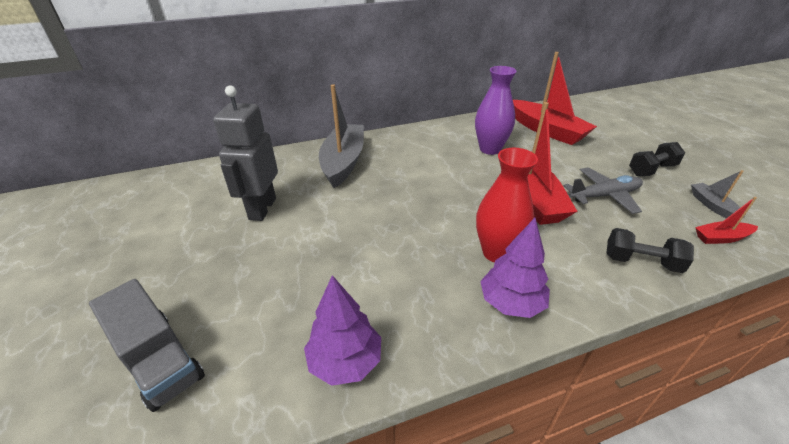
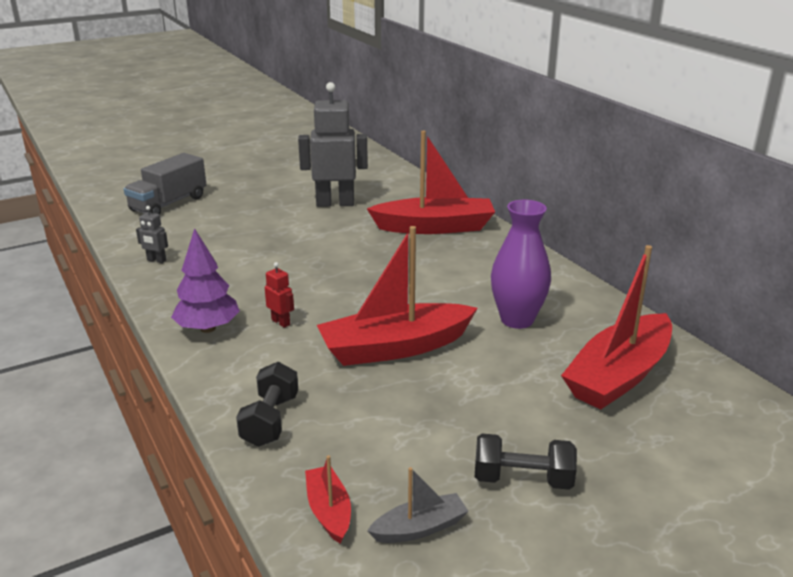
camera: 80 degrees right, 10 degrees down
purple tree [304,275,381,386] -> grey robot [136,206,168,263]
grey boat [319,84,364,188] -> red boat [367,131,495,234]
red vase [476,148,538,262] -> red robot [265,262,294,328]
grey plane [564,168,643,214] -> none
black dumbbell [629,142,685,176] -> black dumbbell turned 45 degrees counterclockwise [475,434,577,490]

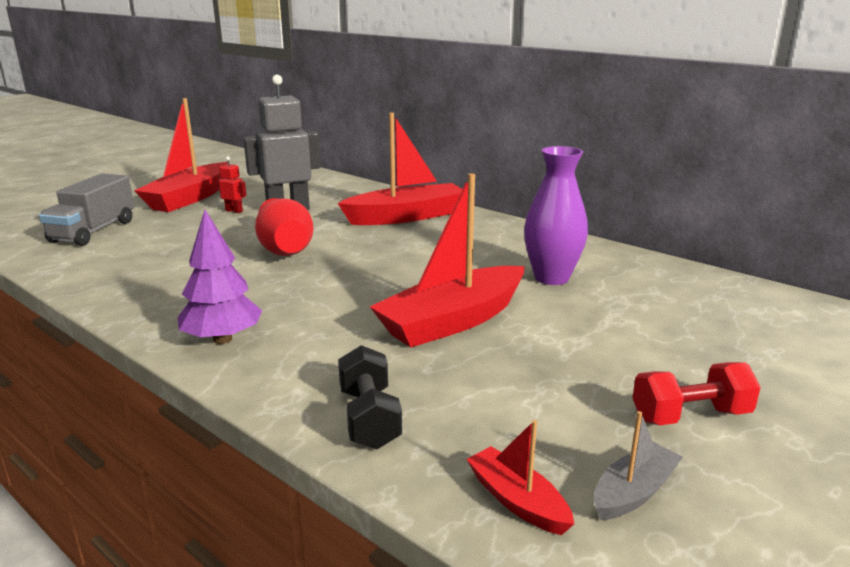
camera: 20 degrees left, 5 degrees down
grey robot [136,206,168,263] -> none
red robot [265,262,294,328] -> red robot moved to [218,156,247,213]
black dumbbell [475,434,577,490] -> red dumbbell [632,362,761,425]
red boat [561,245,672,410] -> red boat moved to [134,98,228,212]
none -> red vase [255,198,313,256]

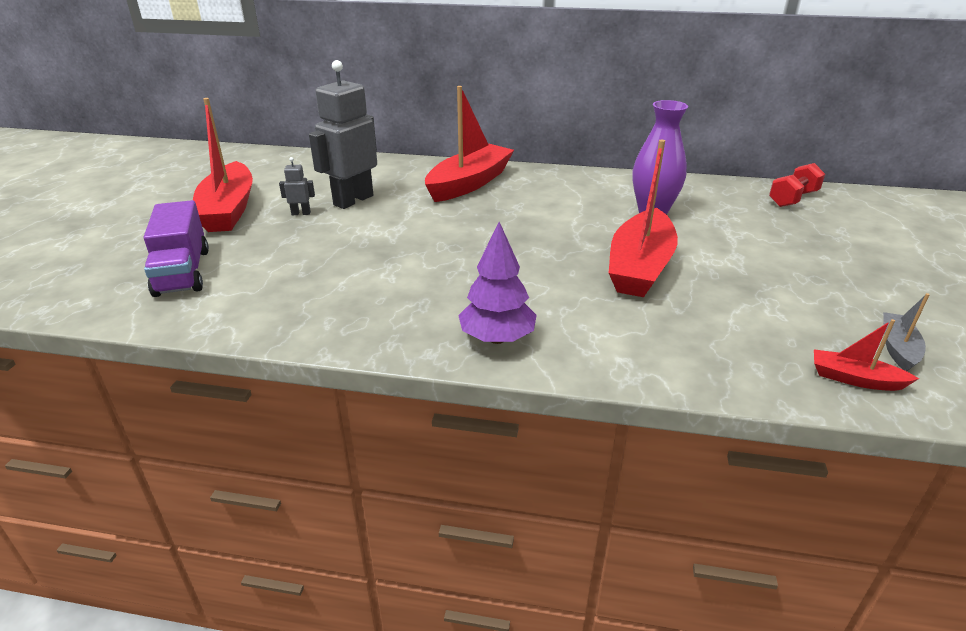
camera: 30 degrees left, 10 degrees up
grey truck [39,173,134,246] -> purple truck [144,200,209,297]
red robot [218,156,247,213] -> grey robot [279,157,315,215]
red vase [255,198,313,256] -> none
black dumbbell [338,345,402,450] -> none
red dumbbell [632,362,761,425] -> red dumbbell moved to [769,163,825,207]

